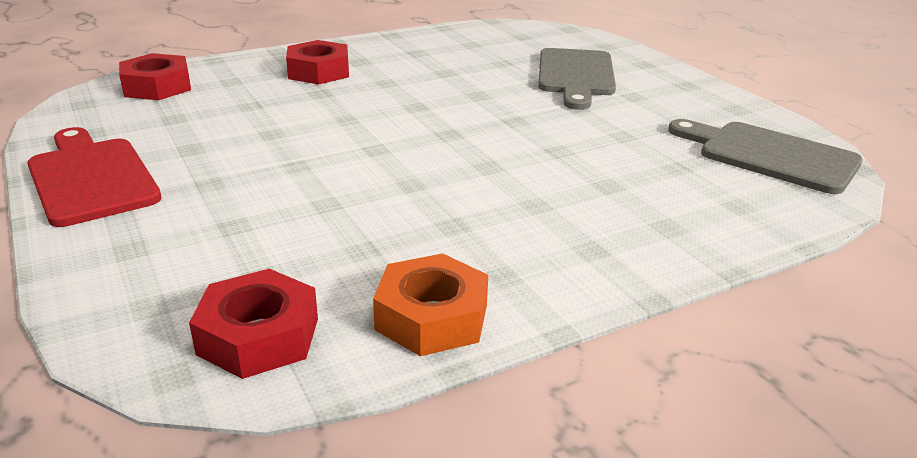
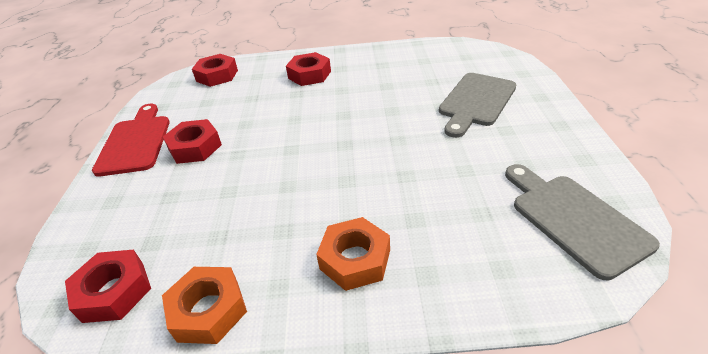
camera: 30 degrees right, 10 degrees up
none -> red nut [163,119,222,164]
none -> orange nut [316,217,390,291]

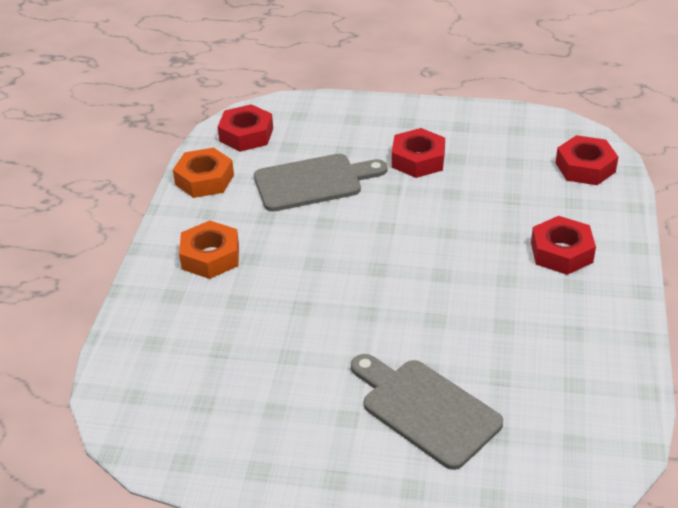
camera: 100 degrees right, 0 degrees up
red cutting board [92,104,170,176] -> none
grey cutting board [505,164,660,280] -> grey cutting board moved to [254,154,388,212]

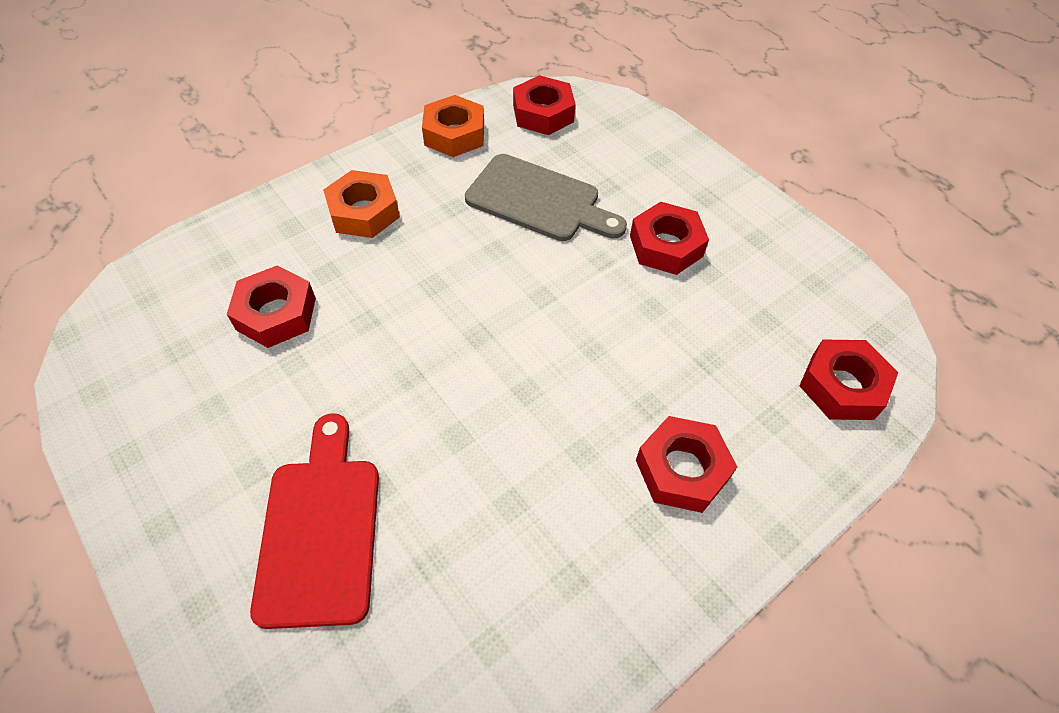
camera: 40 degrees right, 15 degrees up
grey cutting board [351,354,503,470] -> red cutting board [250,413,379,629]
none -> red nut [227,265,316,348]

